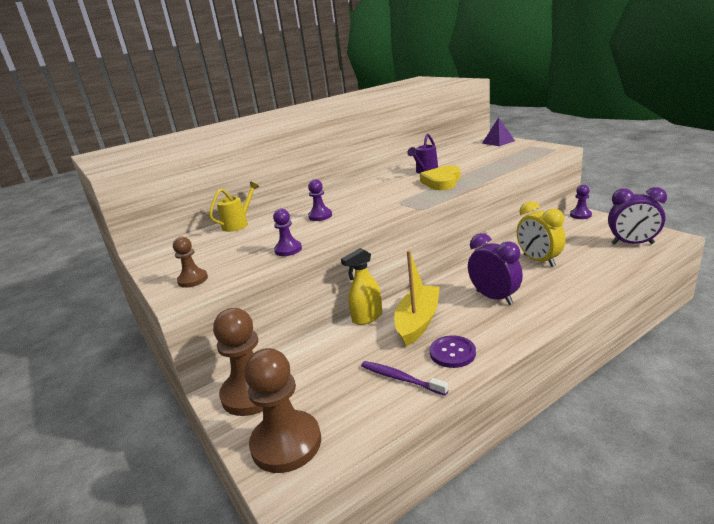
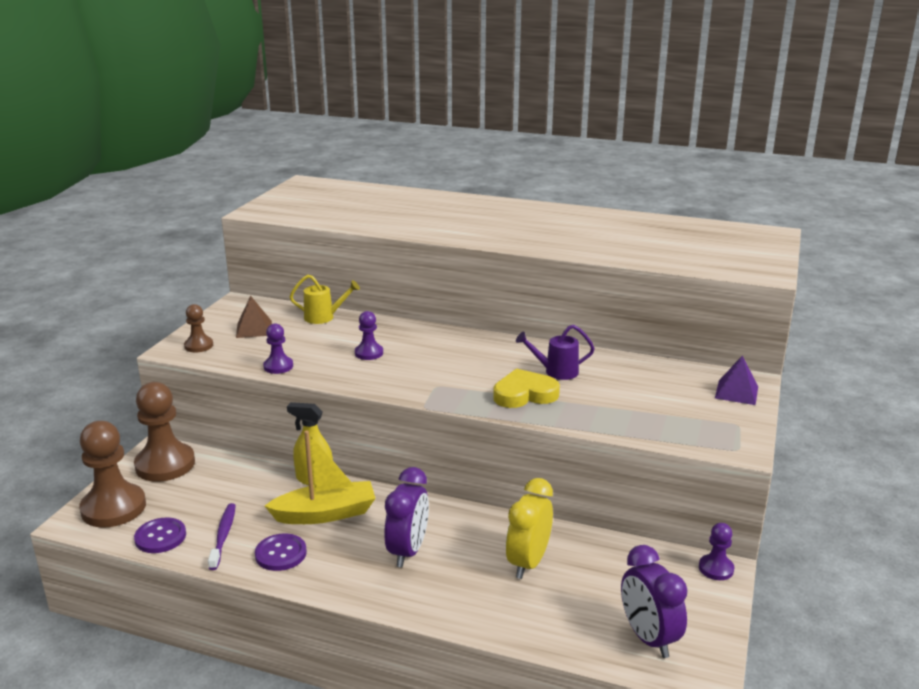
camera: 50 degrees right, 0 degrees up
none -> purple button [134,517,186,553]
none -> brown pyramid [236,296,272,338]

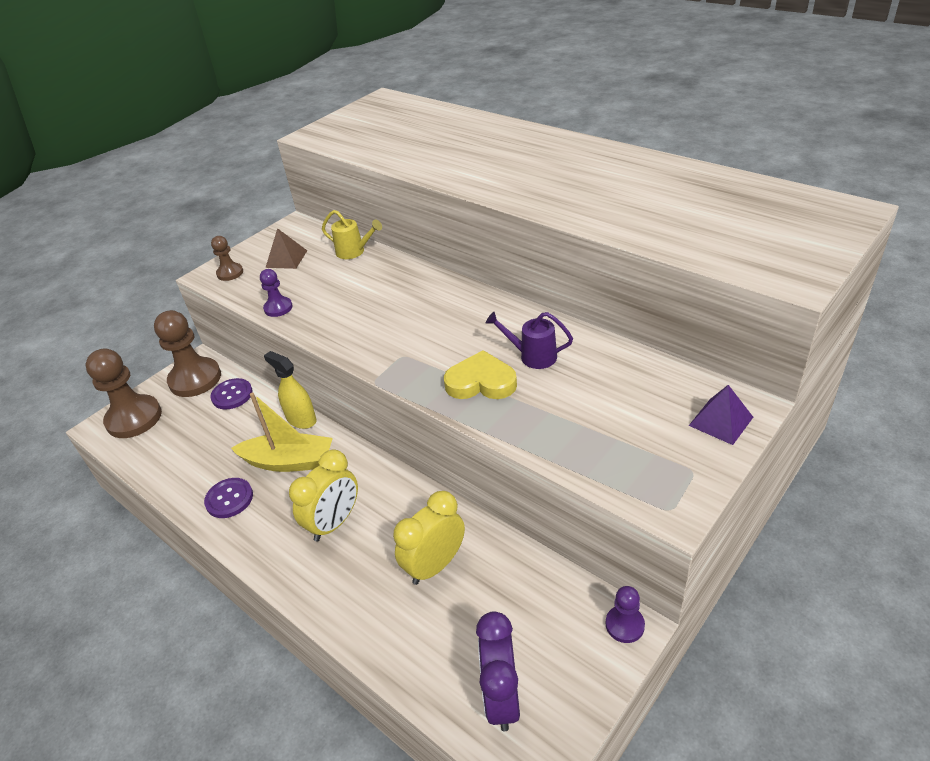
camera: 25 degrees right, 15 degrees up
purple button [134,517,186,553] -> purple button moved to [211,378,253,409]
purple toothbrush [208,503,236,570] -> none
purple pawn [355,311,383,360] -> none
purple clock [384,467,429,567] -> yellow clock [289,449,358,542]

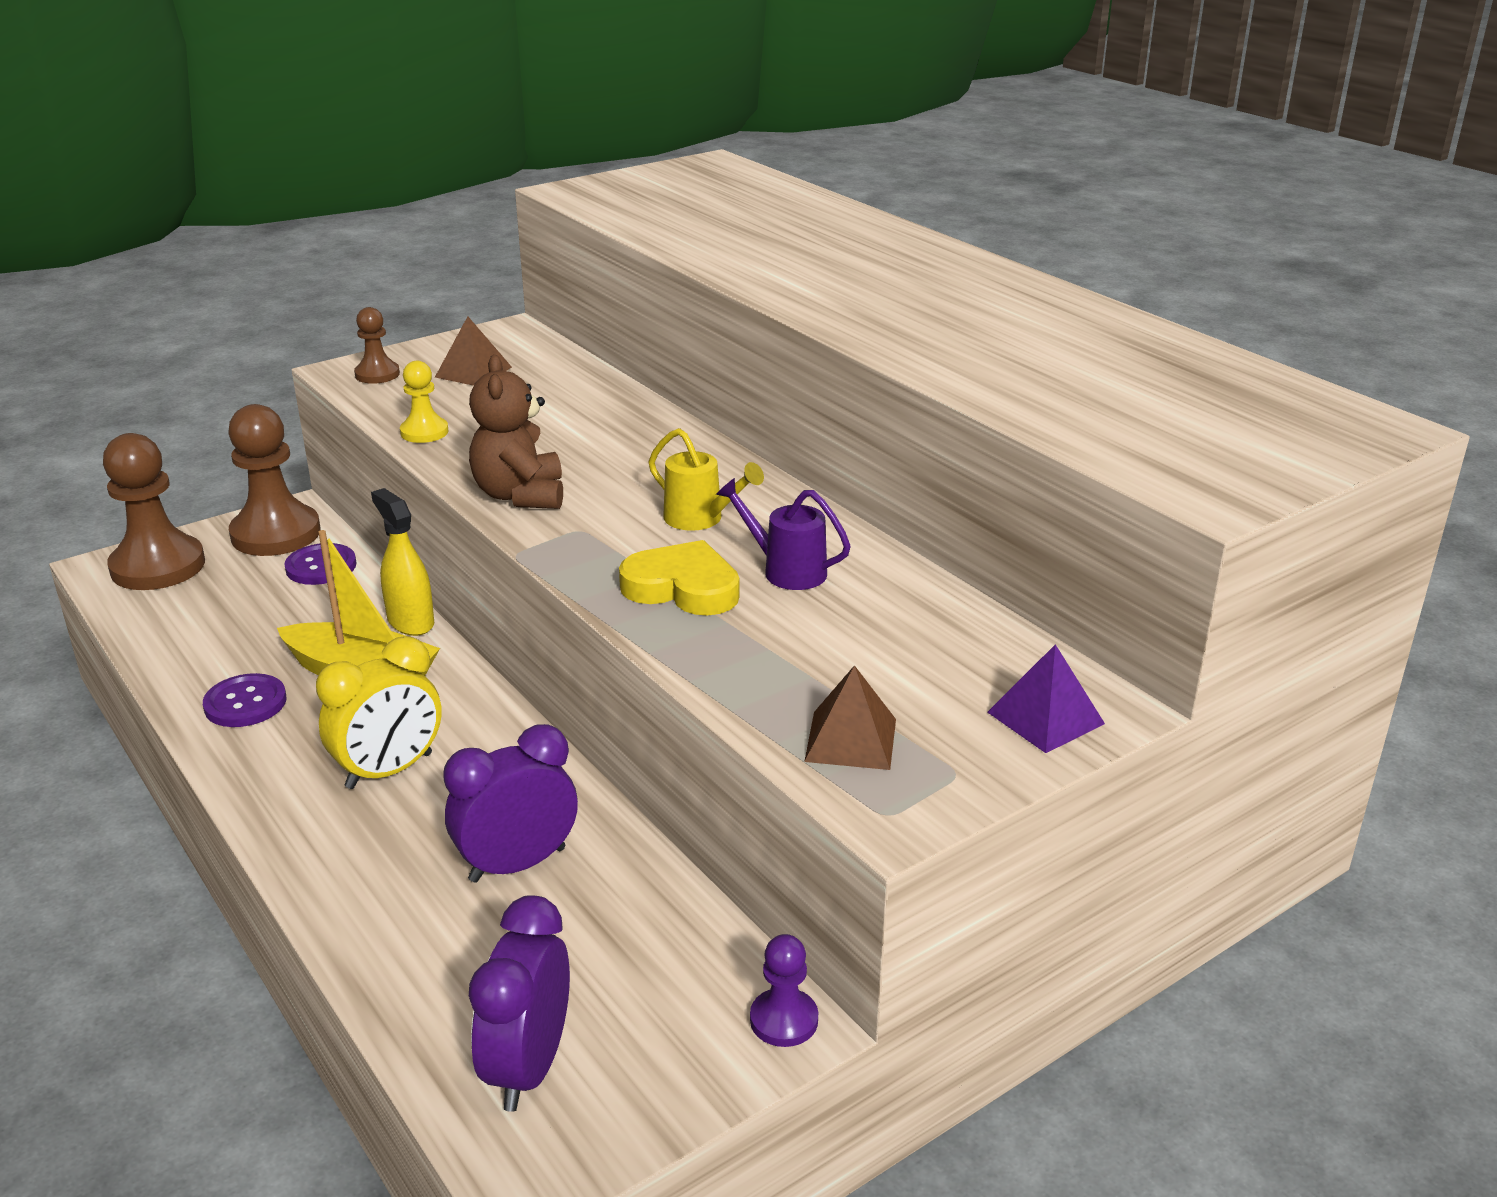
camera: 10 degrees right, 10 degrees down
purple pawn [260,269,293,317] -> yellow pawn [400,361,448,443]
yellow watering can [322,210,382,259] -> yellow watering can moved to [649,428,764,531]
yellow clock [393,491,465,585] -> purple clock [443,724,578,883]
none -> brown teddy bear [469,355,563,509]
none -> brown pyramid [804,665,896,770]

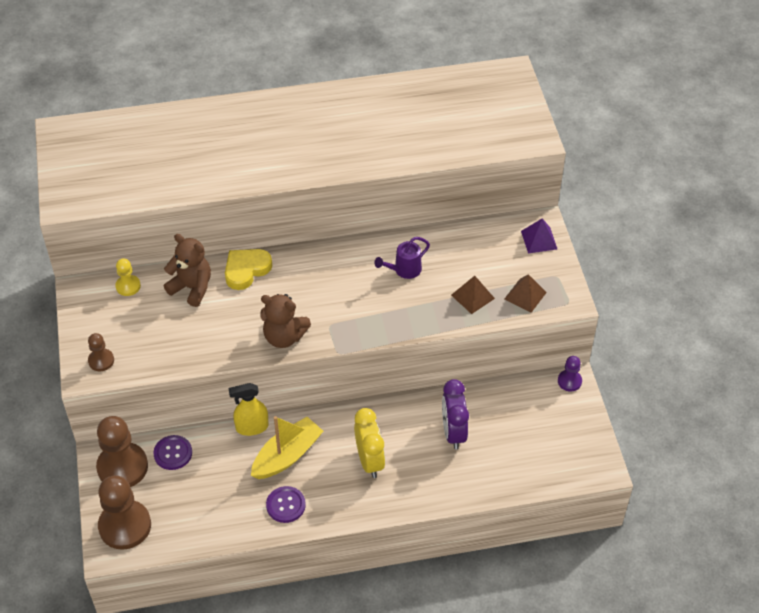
camera: 65 degrees left, 20 degrees up
yellow pawn [400,361,448,443] -> yellow pawn moved to [115,259,141,296]
brown pyramid [435,316,512,386] -> brown pyramid moved to [451,276,495,314]
purple clock [469,895,570,1112] -> none
yellow heart [619,540,739,616] -> yellow heart moved to [225,249,272,290]
yellow watering can [649,428,764,531] -> none
none -> brown teddy bear [164,234,211,307]

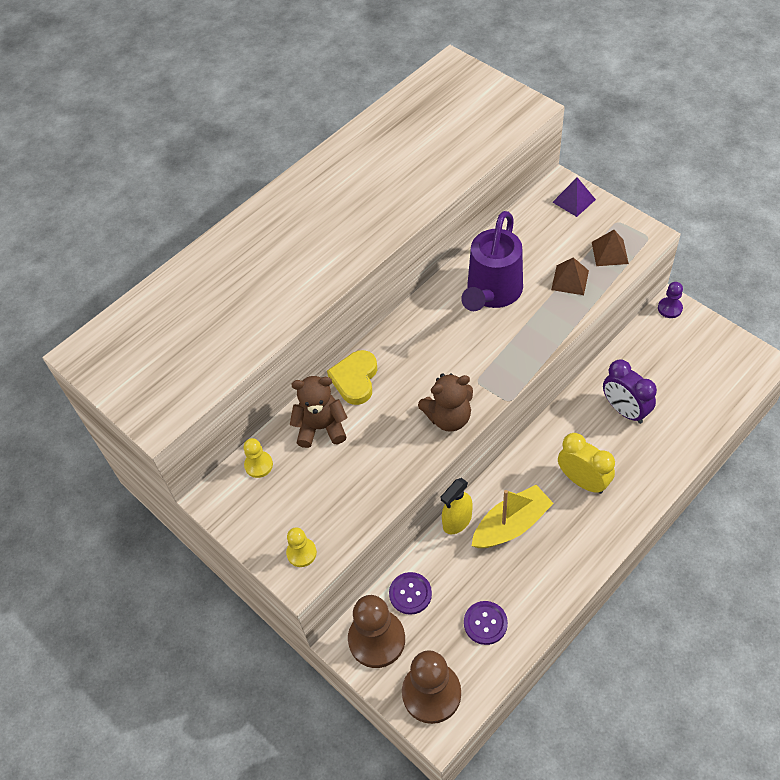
camera: 30 degrees left, 5 degrees up
brown pawn [88,333,114,371] -> yellow pawn [286,527,317,567]
yellow boat [251,416,323,479] -> yellow boat turned 45 degrees clockwise [472,485,554,548]
purple button [266,486,306,523] -> purple button moved to [464,601,508,645]
purple watering can [374,237,430,279] -> purple watering can [461,211,523,311], size x1.96

